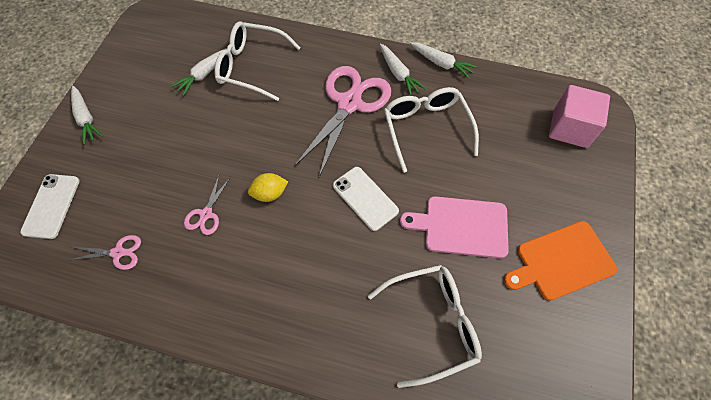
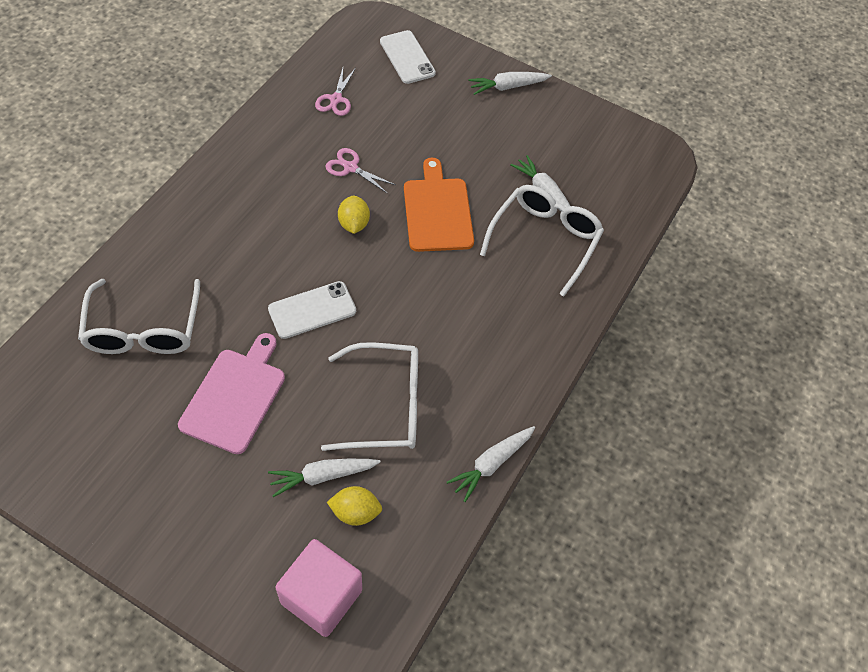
camera: 100 degrees right, 5 degrees down
white phone [20,174,80,239] -> white phone turned 45 degrees clockwise [380,30,436,84]
pink scissors [294,66,391,177] -> none
white carrot [380,43,426,96] -> white carrot moved to [268,459,380,497]
orange cutting board [504,221,618,301] -> orange cutting board moved to [404,158,474,252]
none -> yellow lemon [327,486,382,526]

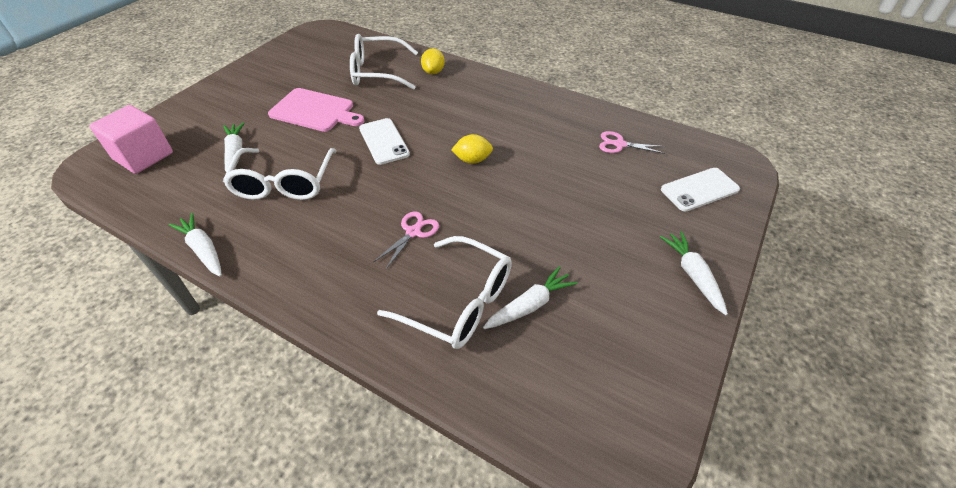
camera: 95 degrees right, 10 degrees down
pink scissors [325,148,395,194] -> pink scissors moved to [374,211,439,269]
yellow lemon [327,486,382,526] -> yellow lemon moved to [421,48,445,74]
orange cutting board [404,158,474,252] -> none

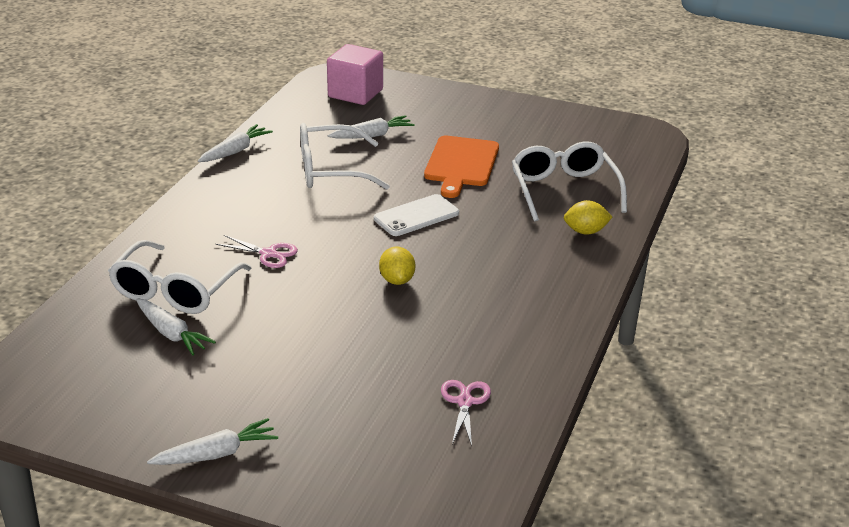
camera: 80 degrees right, 15 degrees down
pink cutting board [268,88,364,132] -> orange cutting board [424,136,499,198]
white phone [661,168,740,212] -> none

